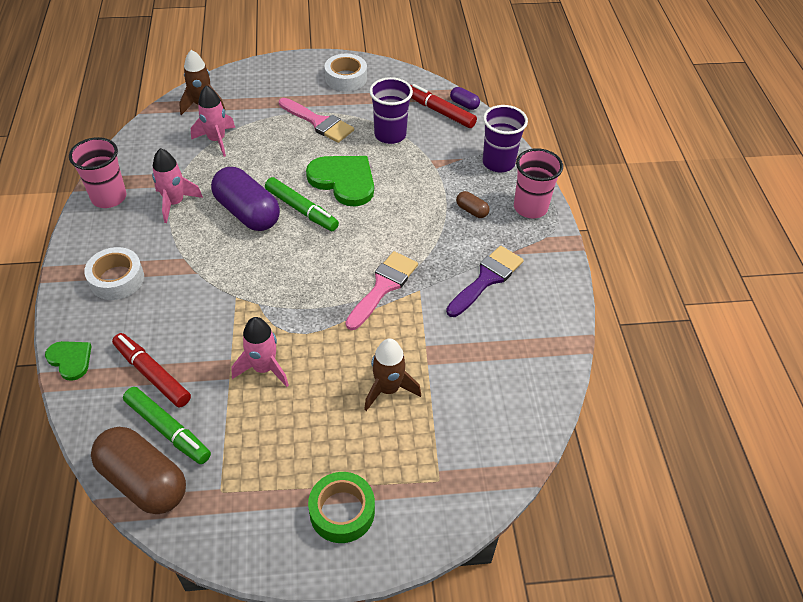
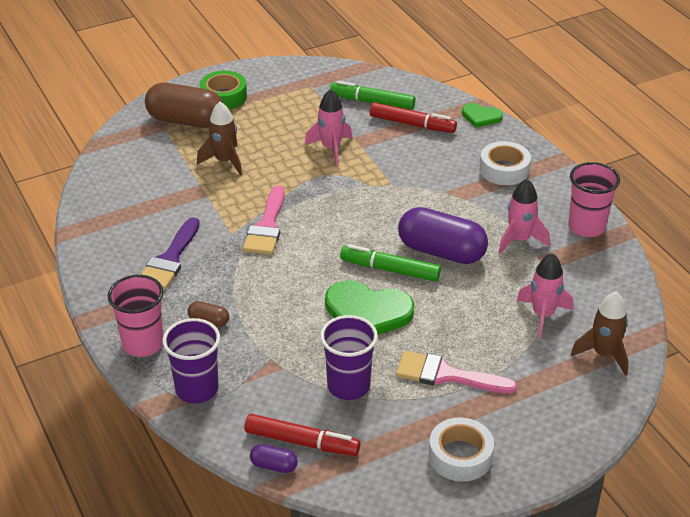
camera: 160 degrees right, 10 degrees down
brown capsule [91,427,186,514] -> brown capsule moved to [145,83,223,128]

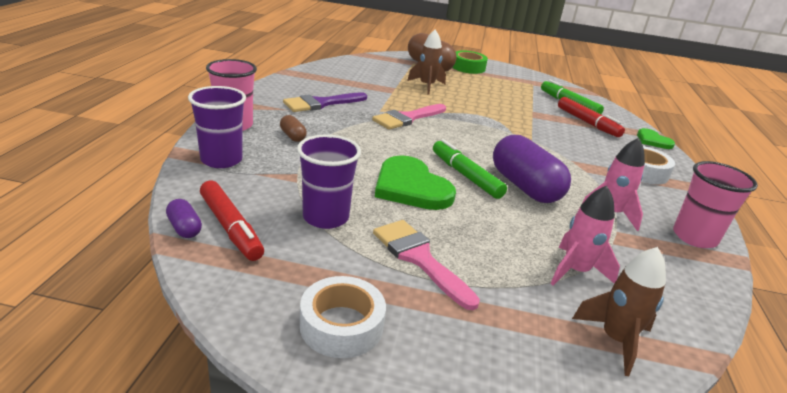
camera: 35 degrees right, 10 degrees down
pink rocket [305,89,352,165] -> none

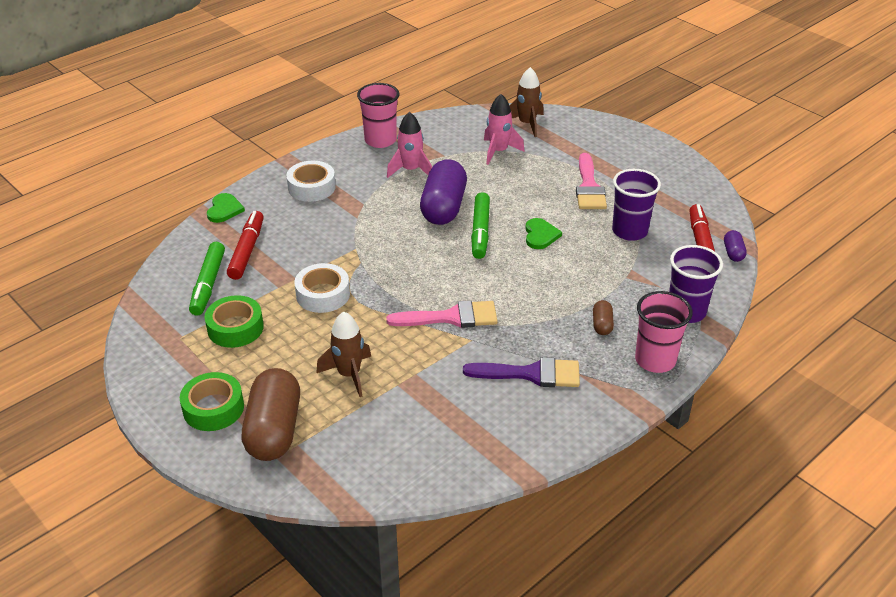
camera: 140 degrees left, 10 degrees up
white tape [300,276,386,358] -> white tape moved to [294,263,350,313]
green heart [375,155,456,210] -> green heart [525,218,562,249], size x0.55
none -> green tape [205,295,264,348]

